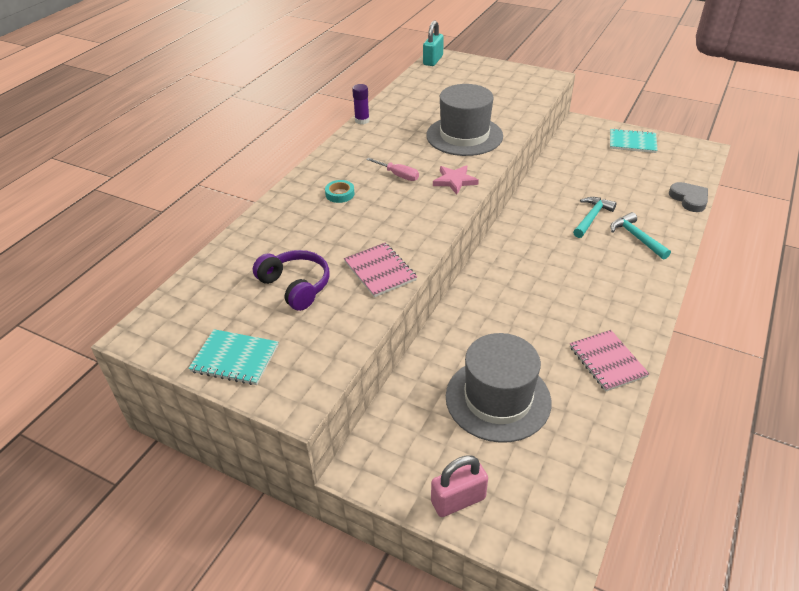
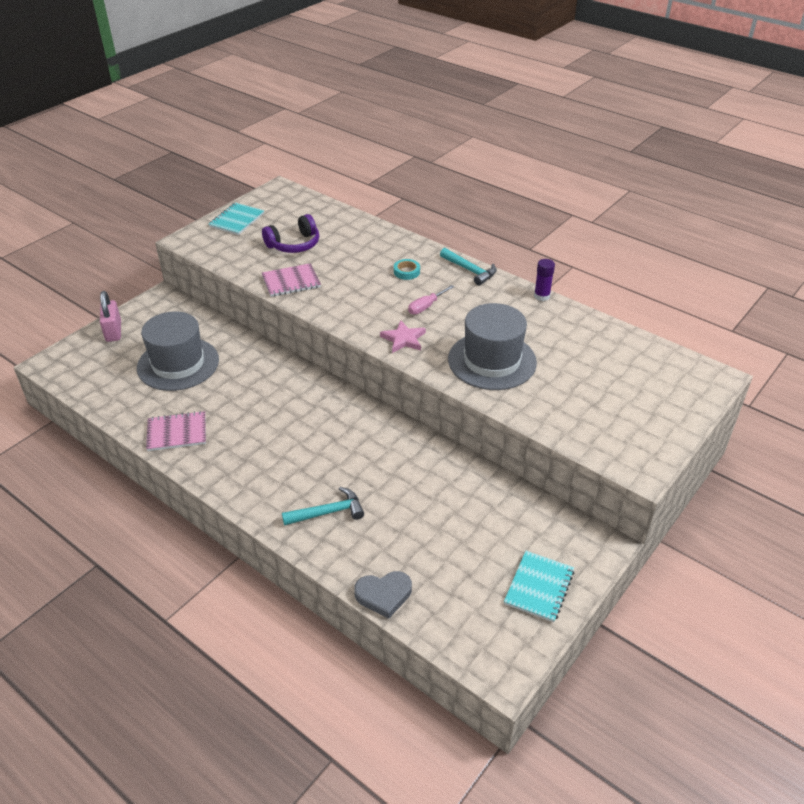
camera: 100 degrees right, 0 degrees up
turquoise padlock [423,20,444,66] -> none
turquoise hammer [573,197,617,238] -> turquoise hammer moved to [440,248,497,286]

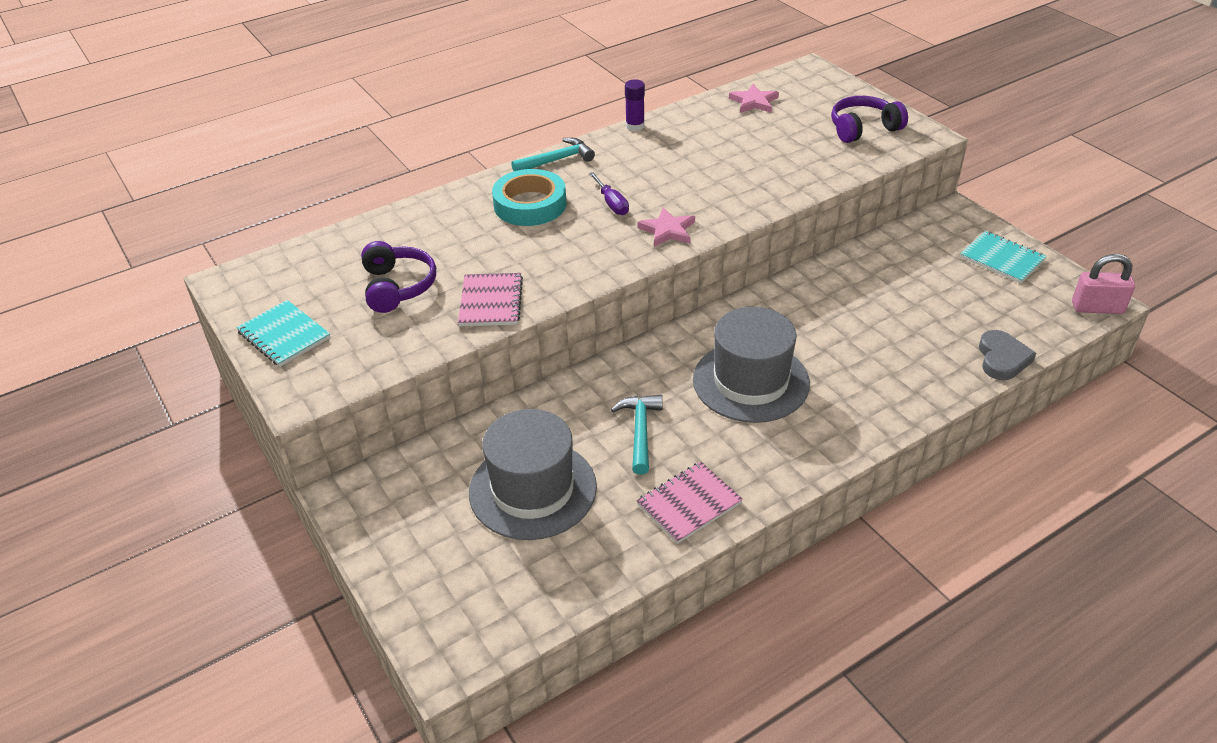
camera: 70 degrees left, 0 degrees up
pink padlock [100,291,121,342] -> pink padlock moved to [1072,254,1135,314]
pink notebook [146,411,206,451] -> pink notebook turned 45 degrees clockwise [637,462,743,544]
turquoise hammer [282,487,364,526] -> turquoise hammer moved to [611,395,662,475]
turquoise tape [394,259,420,280] -> turquoise tape [492,169,567,226], size x2.05
pink screwdriver [408,285,454,314] -> purple screwdriver [589,172,629,215]
grey hat [448,303,537,390] -> grey hat moved to [693,307,810,423]
none -> pink star [729,84,779,113]
none -> purple headphones [831,96,908,143]

